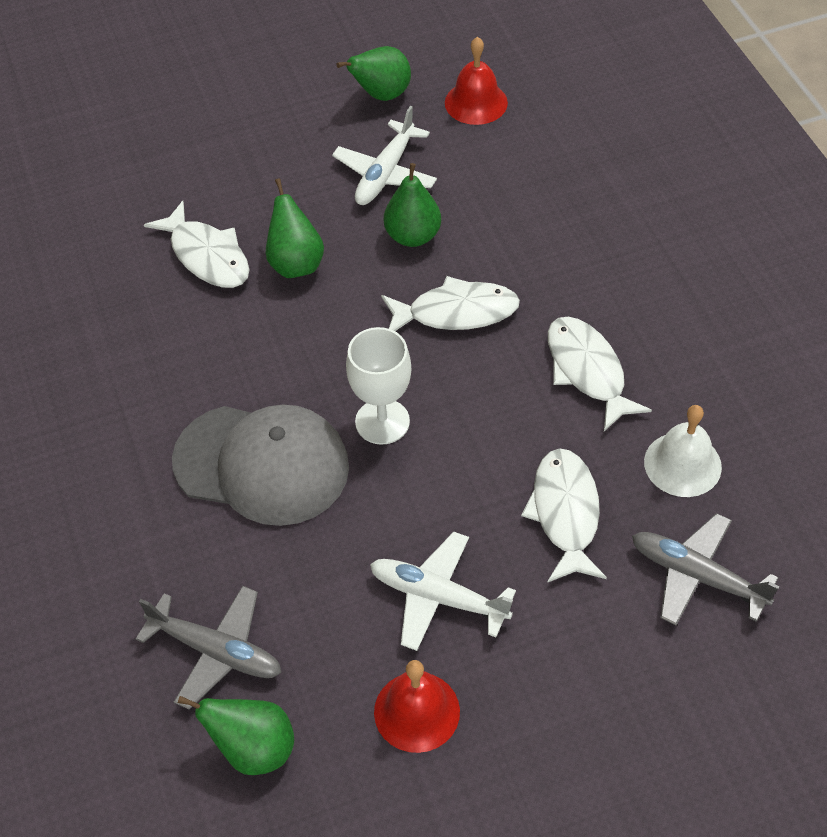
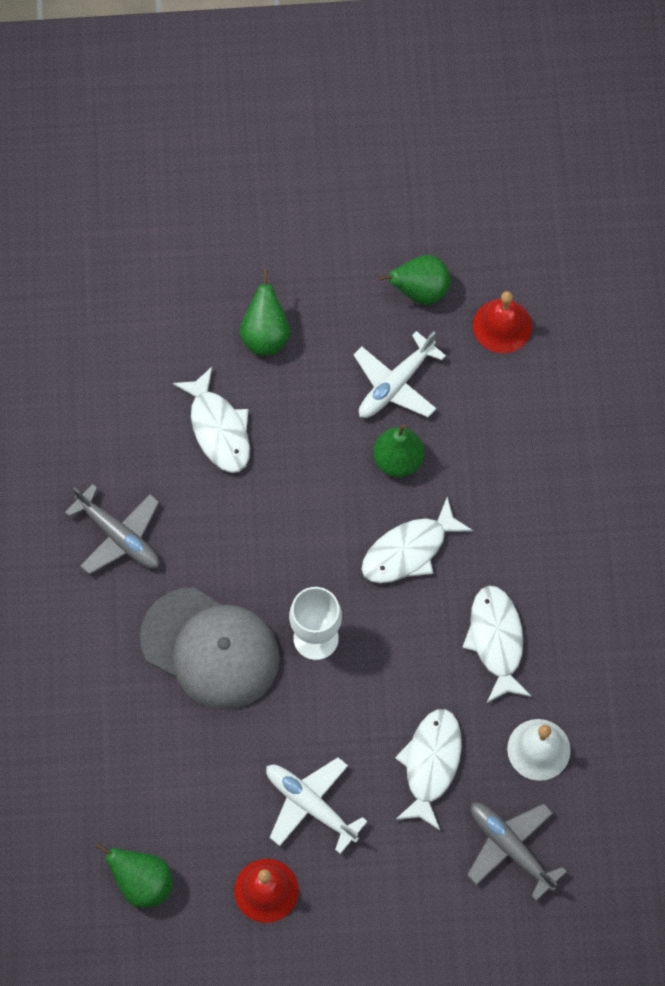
camera: 15 degrees right, 15 degrees up
grey plane [136,586,281,710] -> grey plane moved to [65,484,159,575]
green pear [266,178,324,278] -> green pear moved to [240,270,290,355]
white fish [381,276,520,331] -> white fish turned 135 degrees clockwise [361,497,473,583]

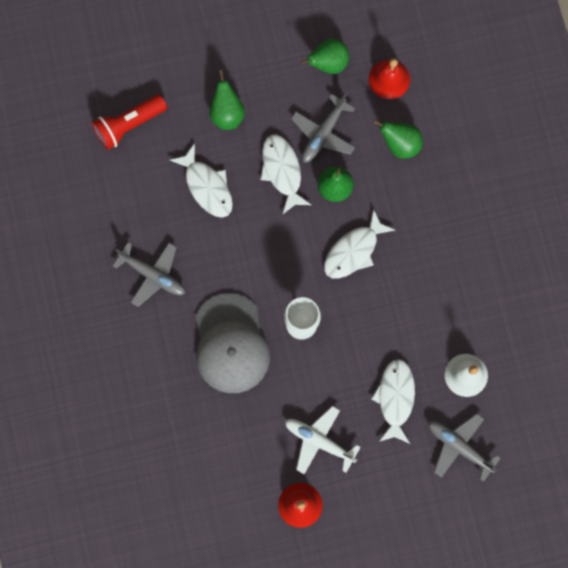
camera: 10 degrees left, 10 degrees up
green pear [96,843,172,908] -> green pear moved to [373,120,423,159]
grey cap [140,587,280,710] -> grey cap turned 60 degrees clockwise [196,293,270,393]
white plane [354,331,446,418] -> grey plane [291,94,355,163]
white fish [462,585,531,703] -> white fish moved to [260,135,311,215]
none -> red flashlight [92,94,167,150]

